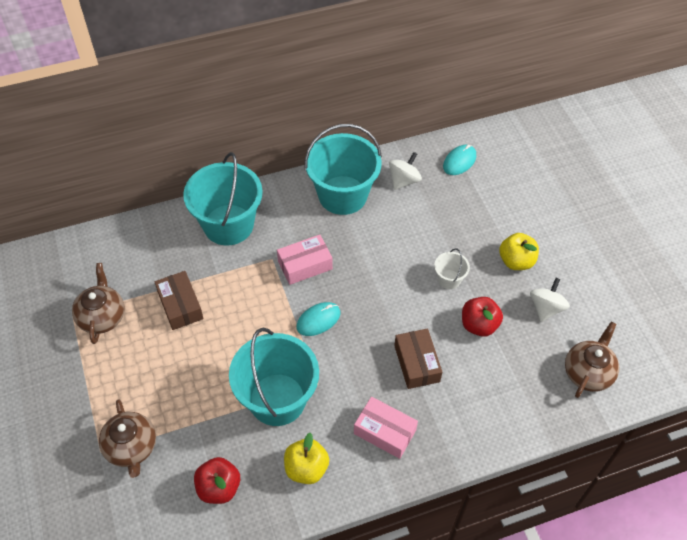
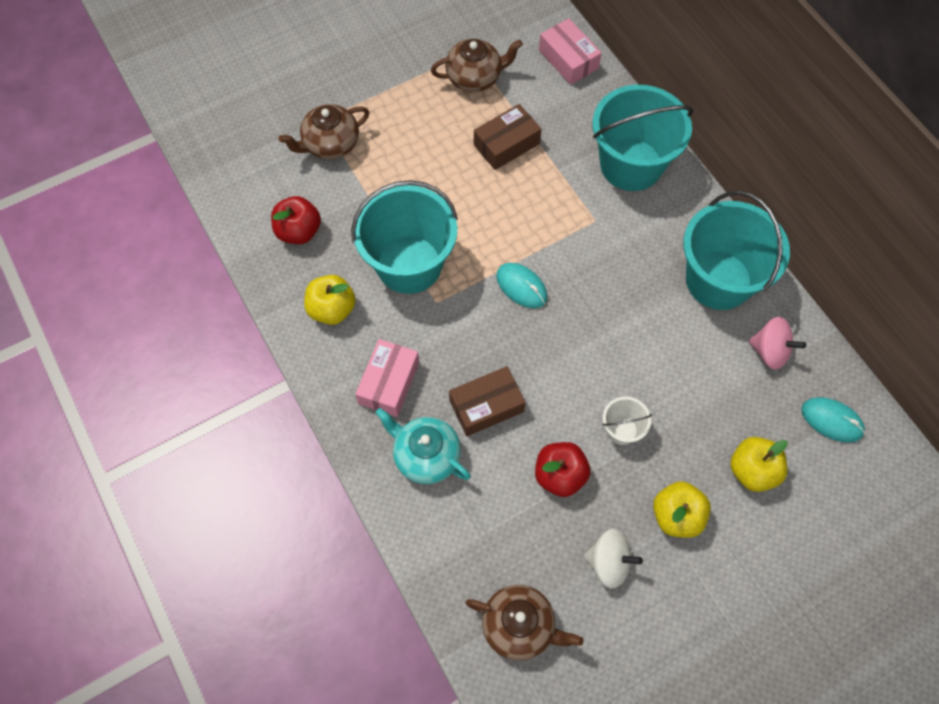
camera: 80 degrees right, 10 degrees up
pink box [277,235,333,285] -> pink box moved to [539,18,602,85]
white spinning top [389,152,422,190] -> pink spinning top [749,317,806,369]
none -> turquoise teapot [376,408,471,484]
none -> yellow apple [730,437,788,492]

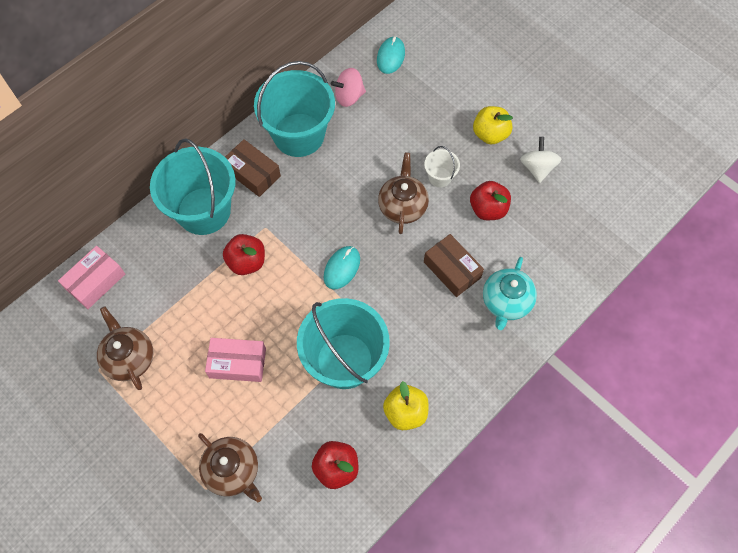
camera: 105 degrees left, 0 degrees up
pink box [355,339,419,417] -> pink box moved to [205,338,266,382]
brown teapot [465,585,583,661] -> brown teapot moved to [378,152,429,234]
brown box [474,104,542,170] -> brown box moved to [225,139,281,197]
yellow apple [730,437,788,492] -> none
pink spinning top [749,317,806,369] -> pink spinning top turned 120 degrees counterclockwise [331,68,366,107]
none -> red apple [223,234,265,275]

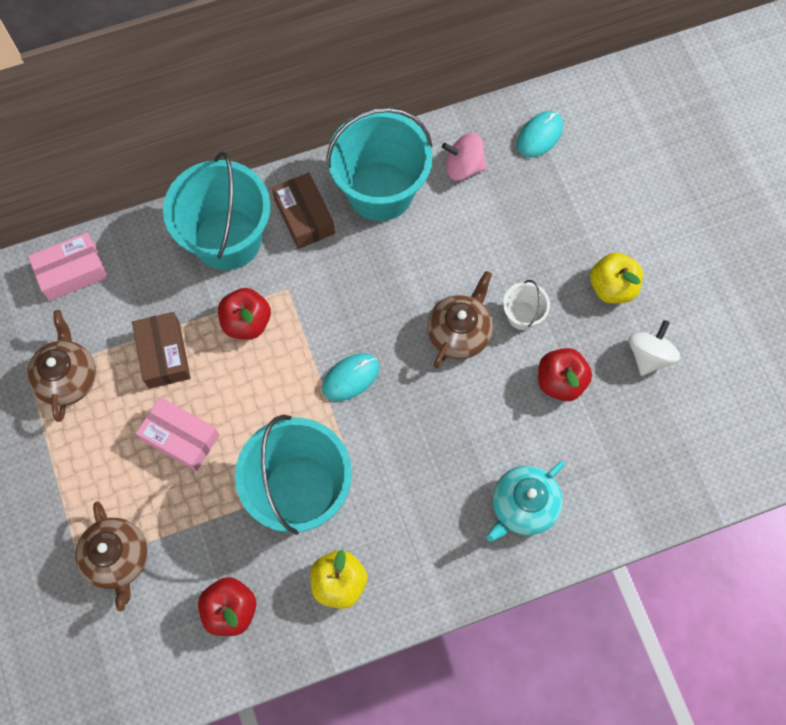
camera: 25 degrees right, 5 degrees up
brown box [424,234,484,297] -> brown box moved to [132,312,191,389]

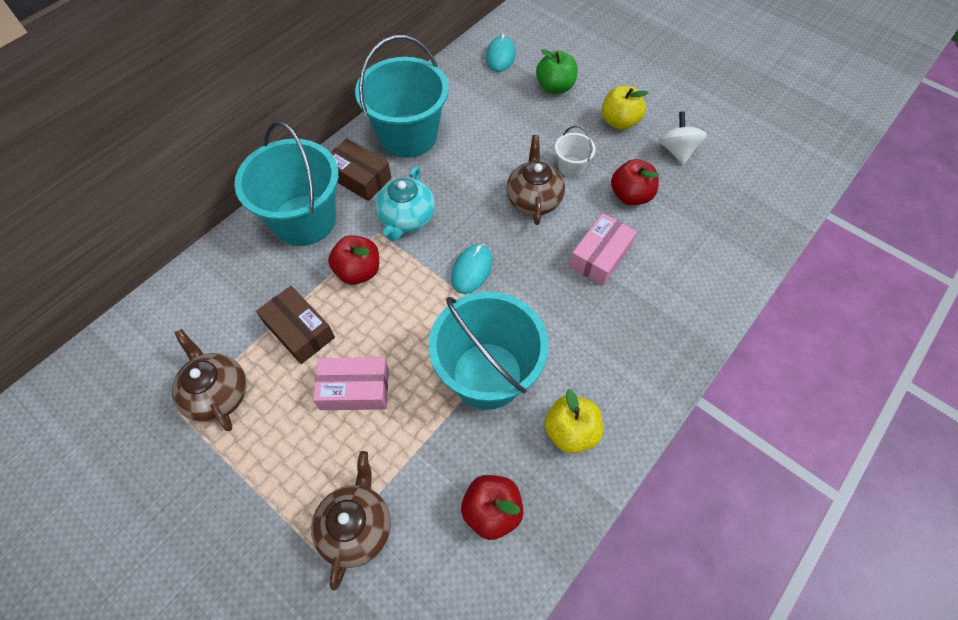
camera: 30 degrees left, 10 degrees down
pink box [28,232,108,301] -> pink box moved to [569,213,637,286]
brown teapot [75,502,148,611] -> brown teapot turned 120 degrees counterclockwise [311,451,391,591]
pink spinning top [442,133,487,181] -> none
turquoise teapot [486,461,565,542] -> turquoise teapot moved to [375,166,435,241]
none -> green apple [536,49,578,94]

